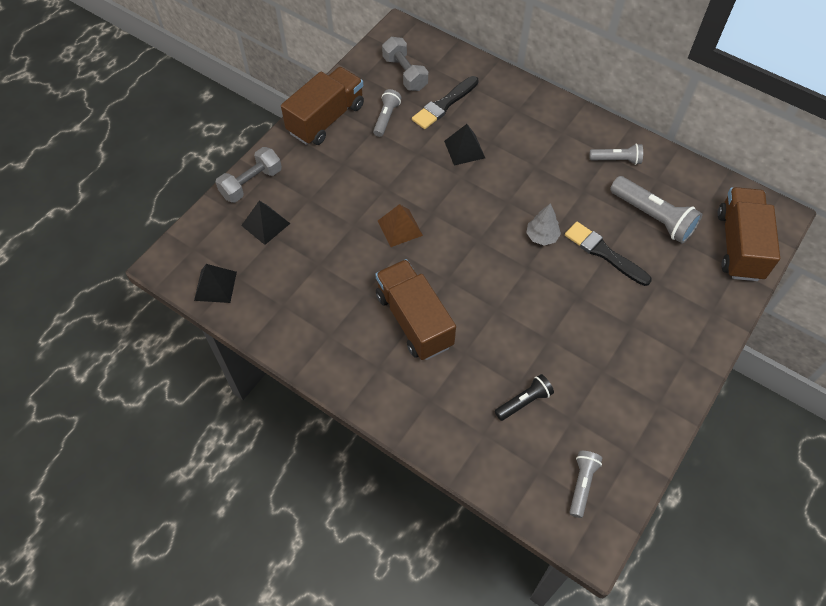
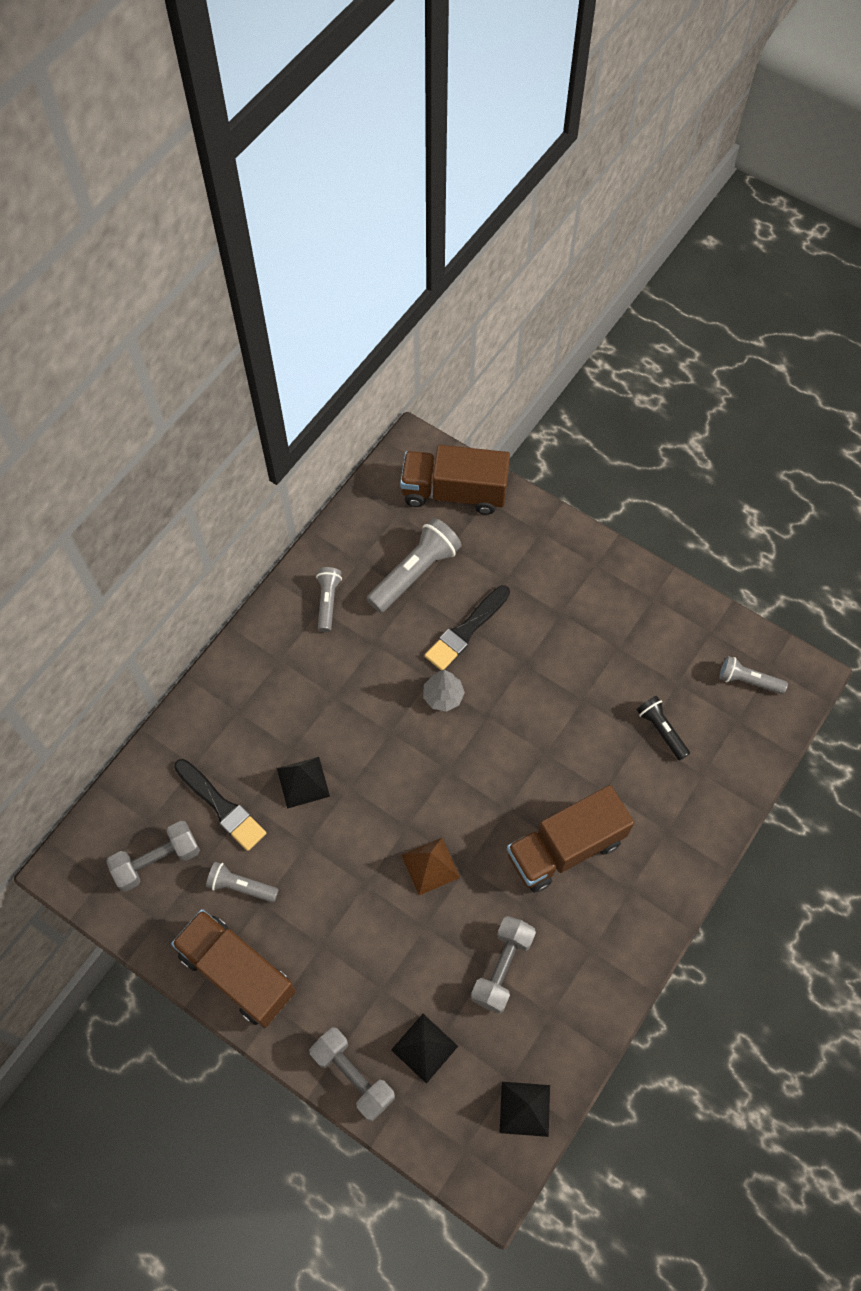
camera: 90 degrees left, 5 degrees up
none -> grey dumbbell [471,916,536,1014]

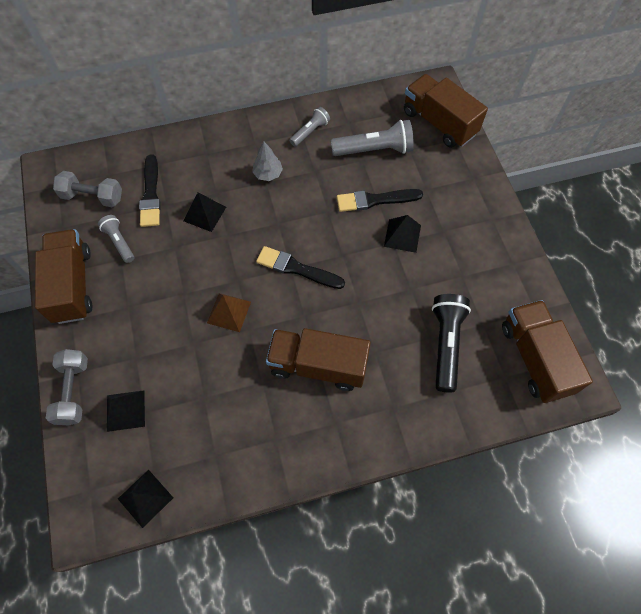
camera: 40 degrees right, 0 degrees up
grey tree [423,670,465,712] -> grey tree moved to [252,141,283,181]
grey dumbbell [471,916,536,1014] -> none
black flashlight [636,696,690,760] -> black flashlight [432,294,471,392], size x1.70
grey flashlight [719,656,788,694] -> brown truck [502,300,593,403]
none -> black brush [256,246,345,289]
none -> black pyramid [384,215,421,253]

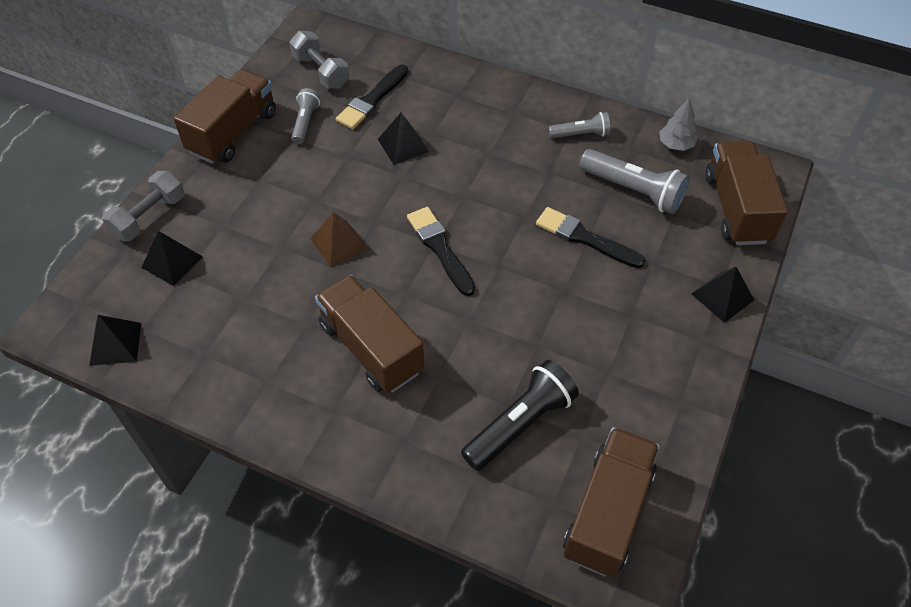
camera: 40 degrees right, 10 degrees down
grey tree [252,141,283,181] -> grey tree moved to [659,98,698,151]
black pyramid [384,215,421,253] -> black pyramid moved to [691,267,754,323]

